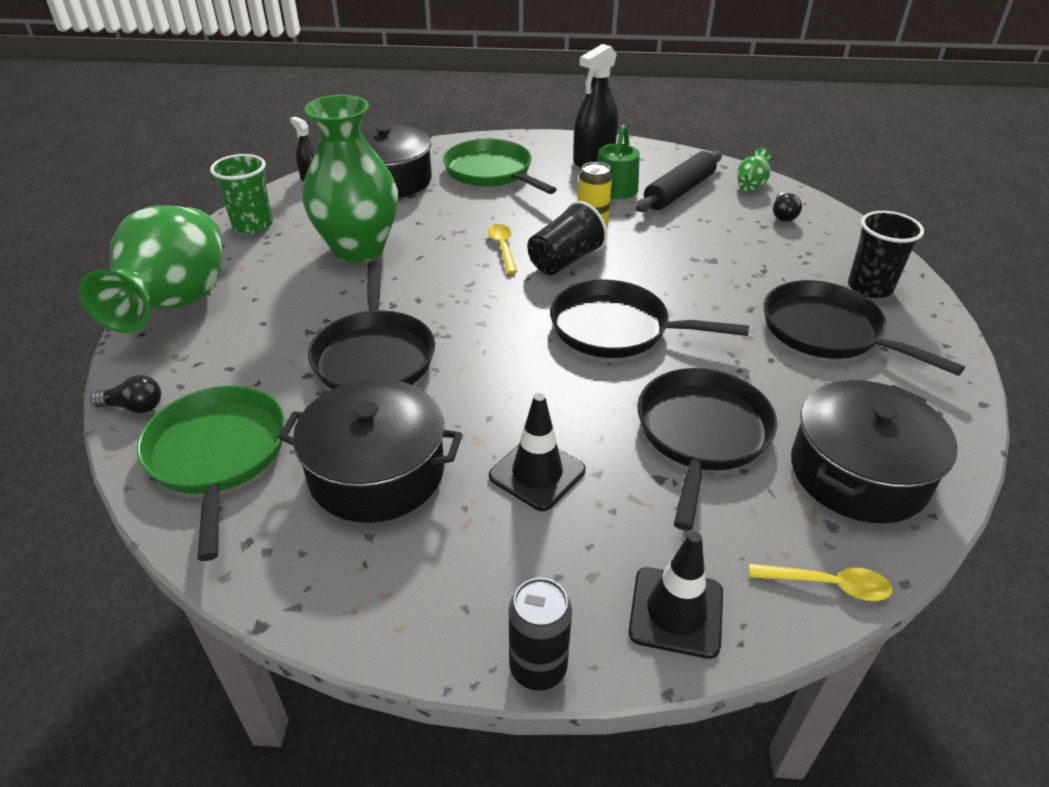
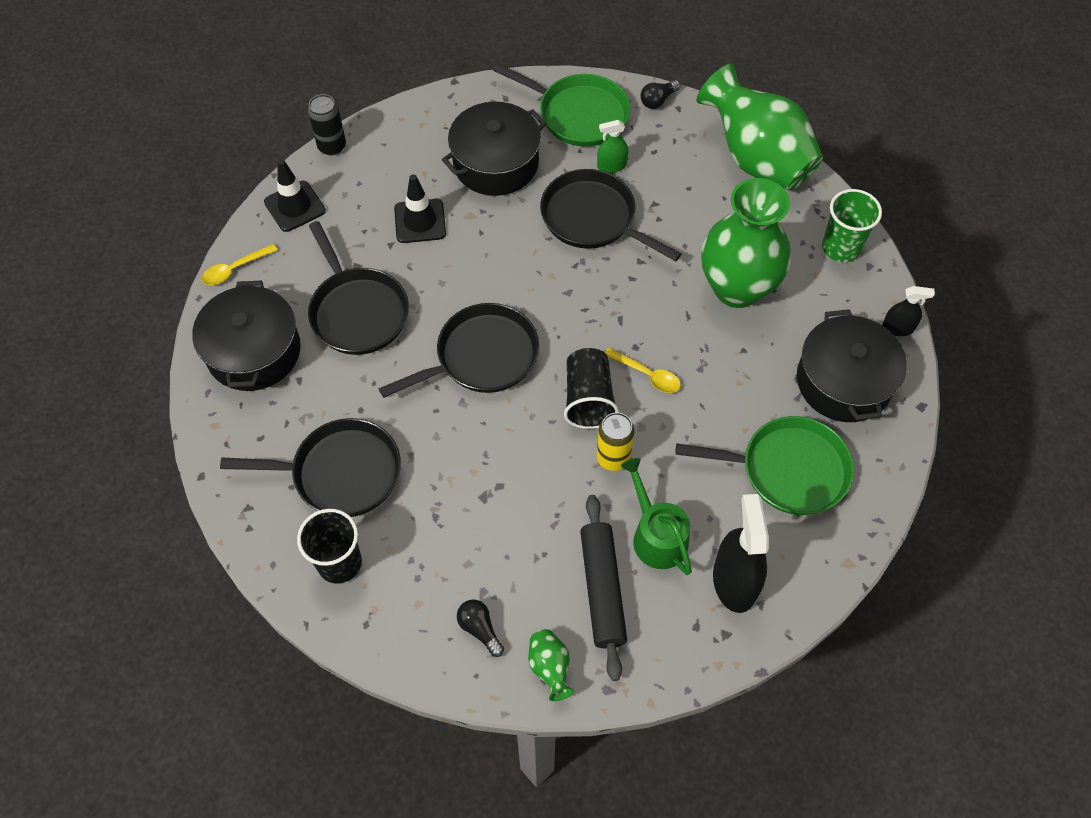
camera: 135 degrees right, 20 degrees up
none -> green spray bottle [597,120,628,173]

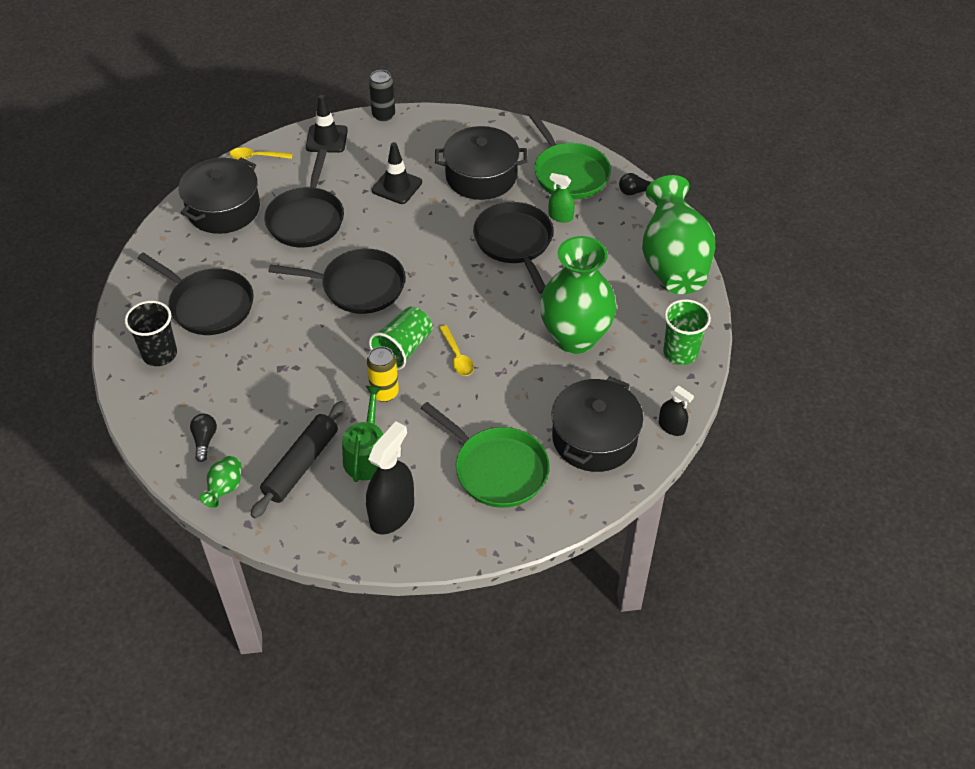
camera: 35 degrees right, 10 degrees down
black cup [564,348,619,429] -> green cup [369,306,432,370]

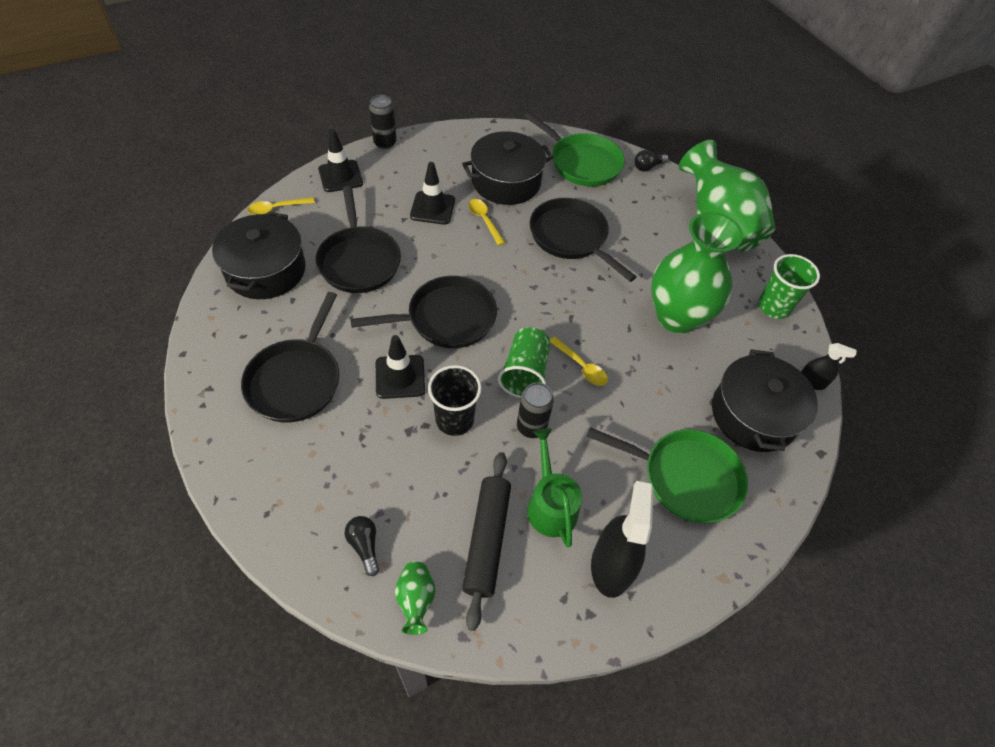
camera: 25 degrees left, 5 degrees up
black cup [125,301,177,366] -> black cup moved to [428,365,482,436]
black pan [137,252,254,335] -> black pan turned 90 degrees clockwise [241,292,339,423]
yellow can [367,346,399,402] -> black can [517,382,554,438]
green spray bottle [549,173,575,223] -> none
none -> black traffic cone [376,335,425,399]
none -> yellow spoon [468,199,505,246]

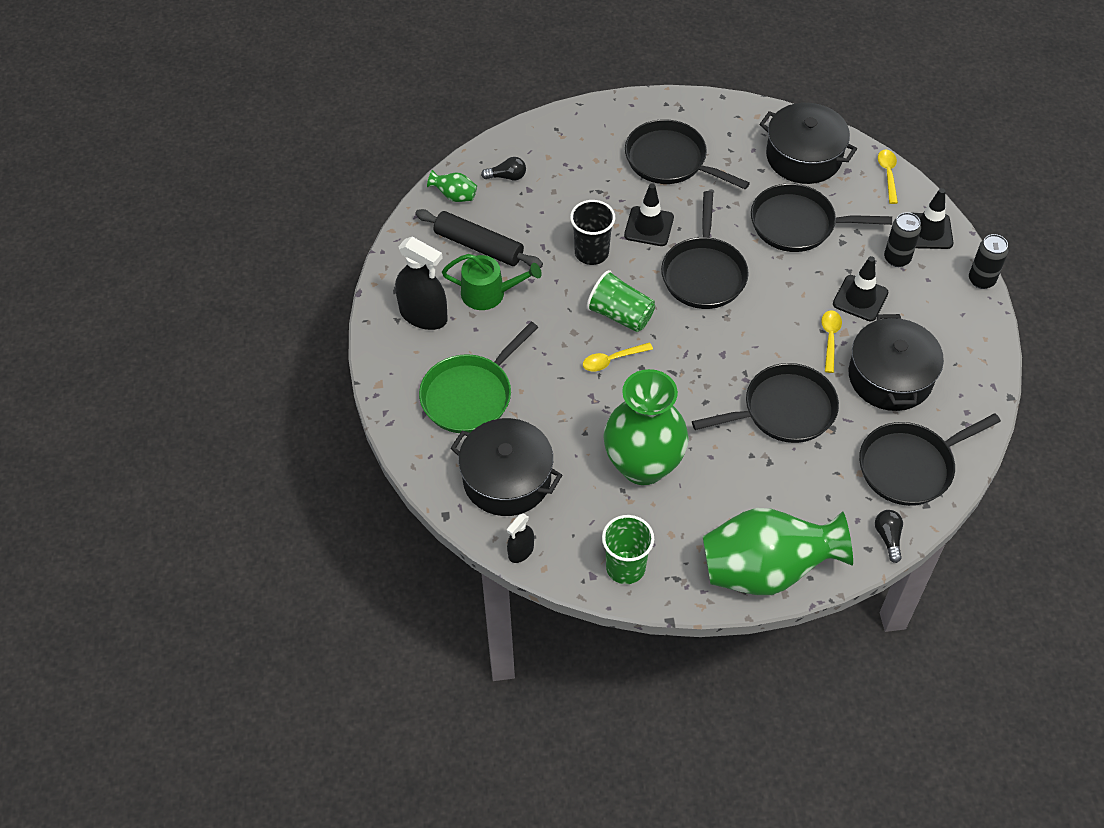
camera: 115 degrees right, 0 degrees up
yellow spoon [468,199,505,246] -> yellow spoon turned 75 degrees counterclockwise [821,311,842,373]
black can [517,382,554,438] -> black can moved to [884,212,921,267]
green pan [524,112,625,187] -> black pan [859,413,1001,506]

